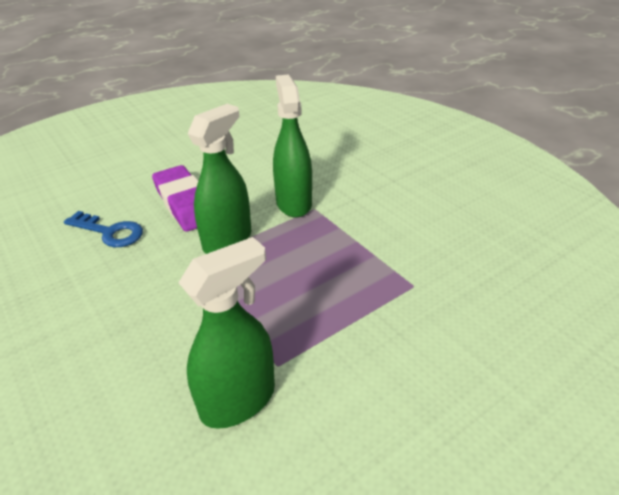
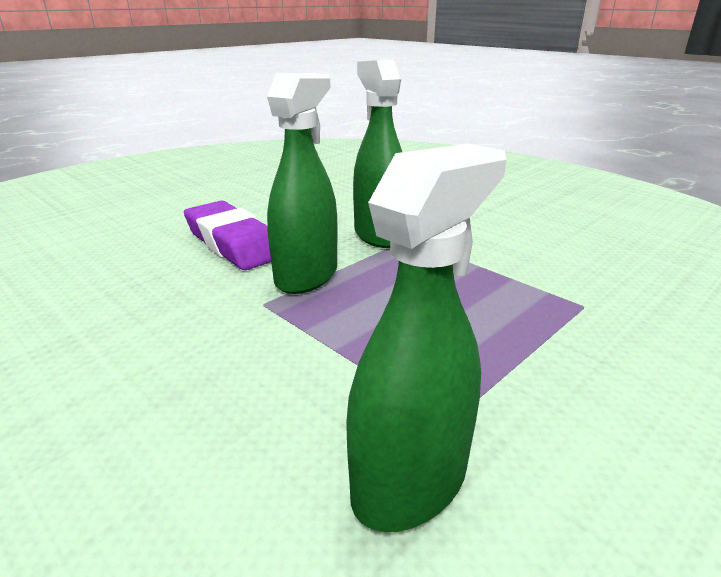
camera: 10 degrees left, 10 degrees down
blue key [64,211,143,247] -> none

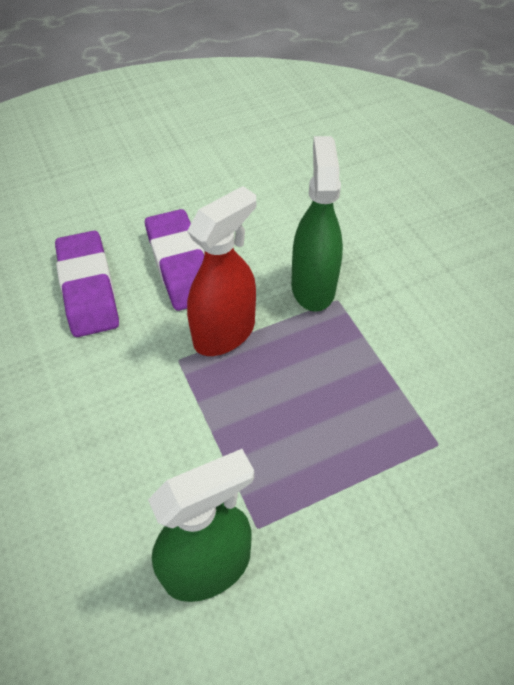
camera: 20 degrees right, 25 degrees up
green spray bottle [267,73,338,294] -> red spray bottle [187,186,256,356]
none -> purple eraser [55,231,119,337]

